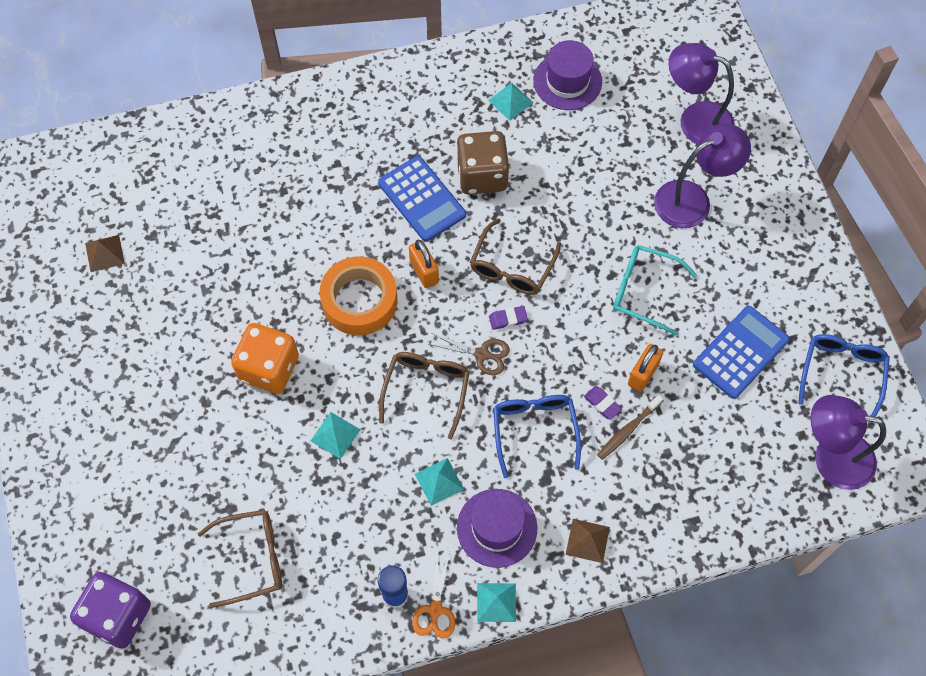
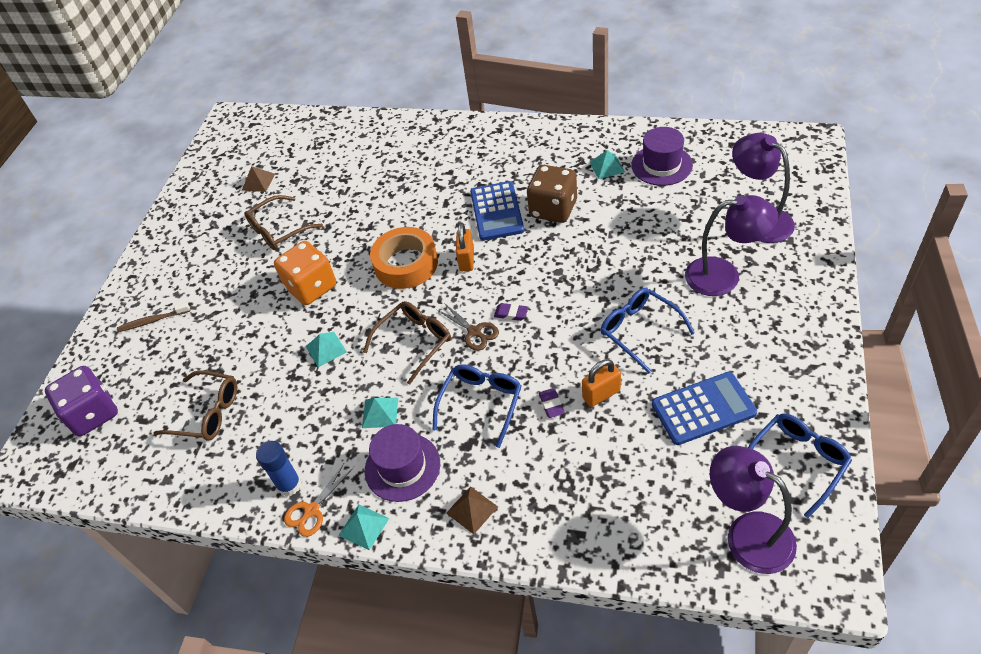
camera: 35 degrees right, 15 degrees down
brown glasses [470,218,561,295] -> brown glasses moved to [244,195,323,250]
brown toothbrush [597,395,663,460] -> brown toothbrush moved to [117,303,190,332]
turquoise glasses [613,245,697,335] -> blue glasses [601,288,695,374]

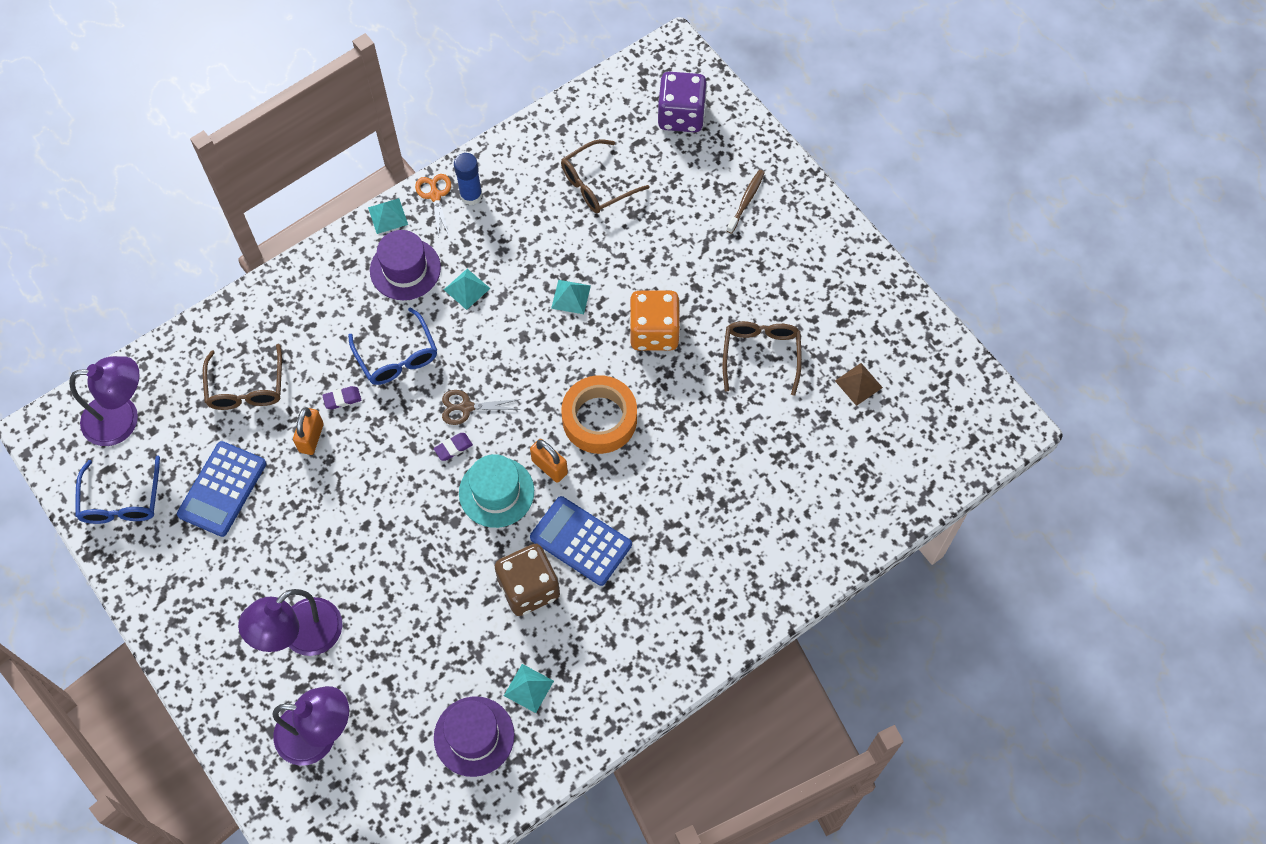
camera: 125 degrees right, 15 degrees up
brown glasses [363,301,451,384] -> brown glasses moved to [203,344,282,410]
brown pyramid [446,486,498,534] -> none
purple eraser [539,388,565,418] -> purple eraser turned 45 degrees counterclockwise [322,386,361,409]
blue glasses [601,288,695,374] -> none
none -> turquoise hat [459,454,534,528]

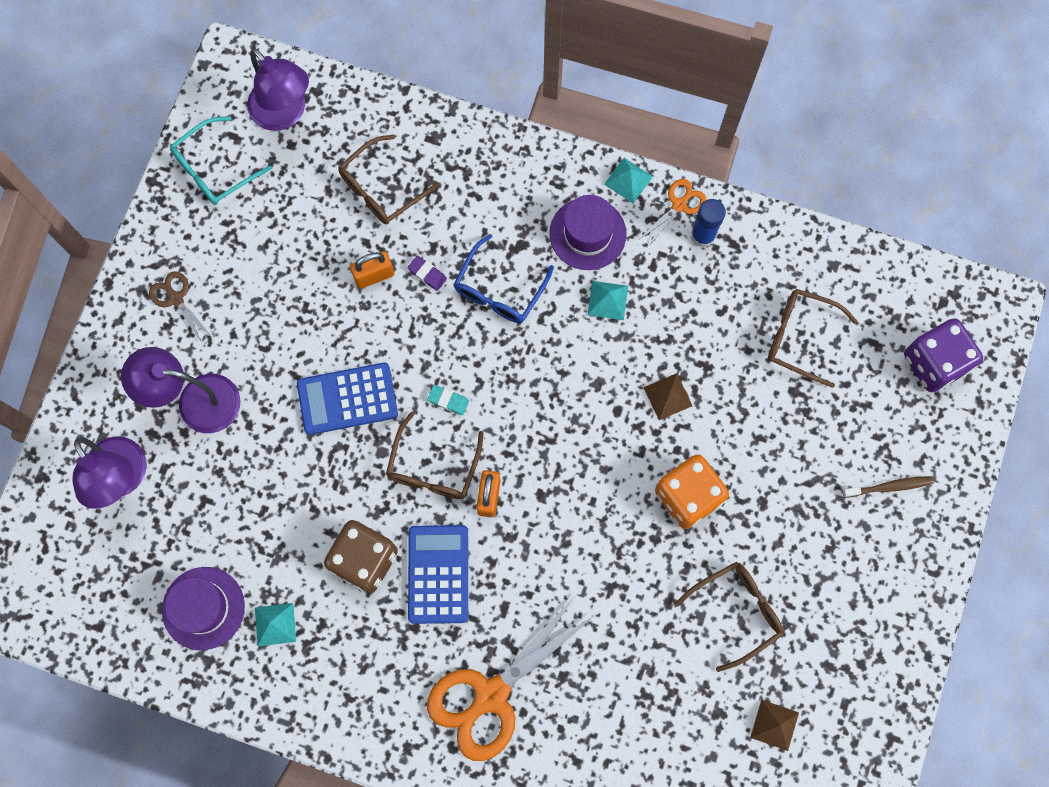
camera: 55 degrees right, 10 degrees up
blue glasses [75,456,160,524] -> turquoise glasses [170,116,272,205]
blue calculator [177,441,266,537] -> blue calculator moved to [297,363,398,435]
purple eraser [434,433,473,461] -> turquoise eraser [427,385,469,415]
brown scissors [442,390,521,425] -> brown scissors moved to [149,271,213,345]
turquoise hat [459,454,534,528] -> brown glasses [386,412,484,499]
turquoise pyramid [551,280,591,314] -> brown pyramid [643,373,692,420]
orange tape [561,375,637,454] -> none
none -> orange scissors [427,595,595,761]

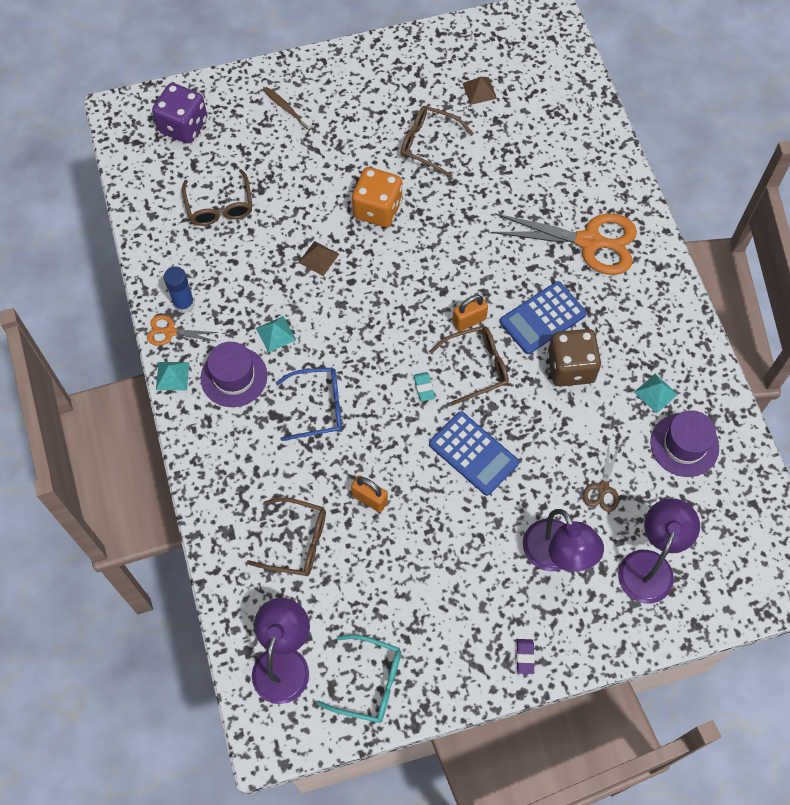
camera: 125 degrees left, 10 degrees down
brown scissors [149,271,213,345] -> brown scissors moved to [583,441,620,512]
purple eraser [407,255,447,291] -> purple eraser moved to [516,639,535,674]

